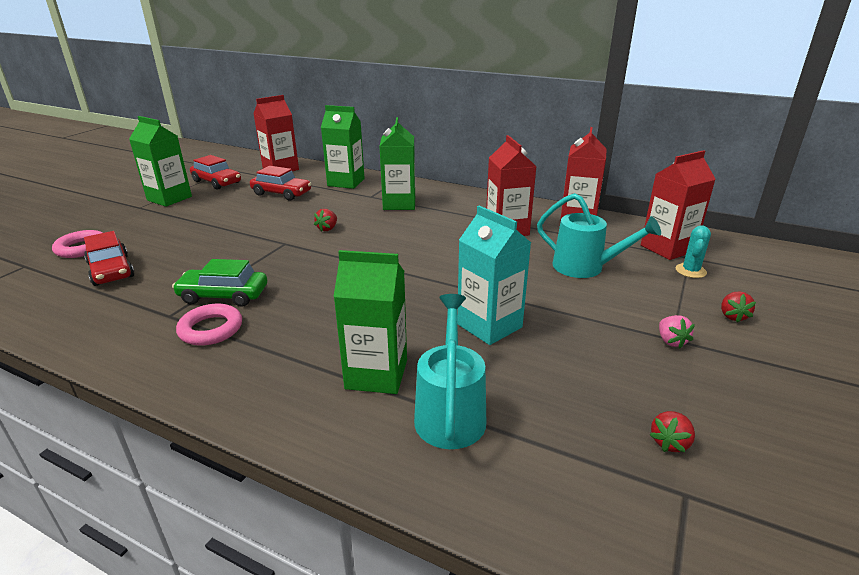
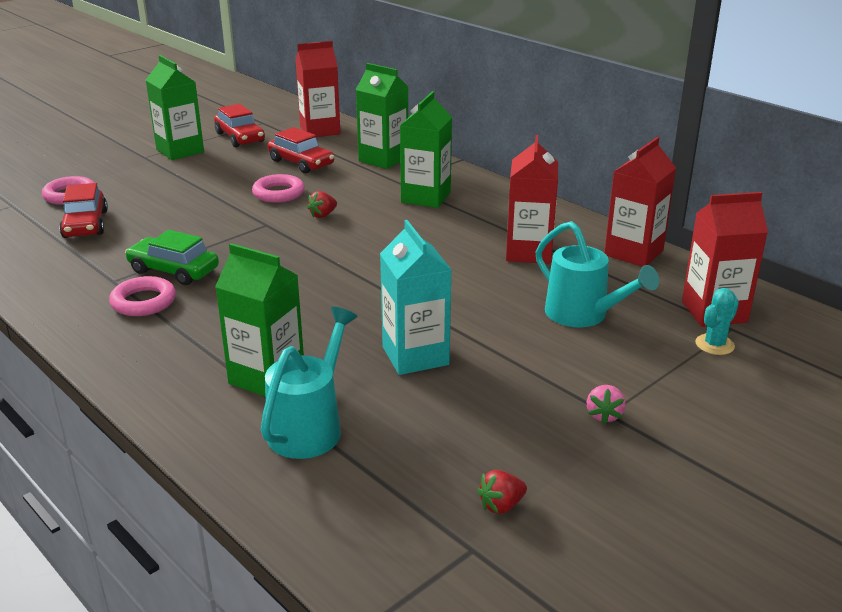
camera: 20 degrees right, 0 degrees up
red strawberry [721,291,756,323] -> none
none -> pink ring [252,174,305,203]

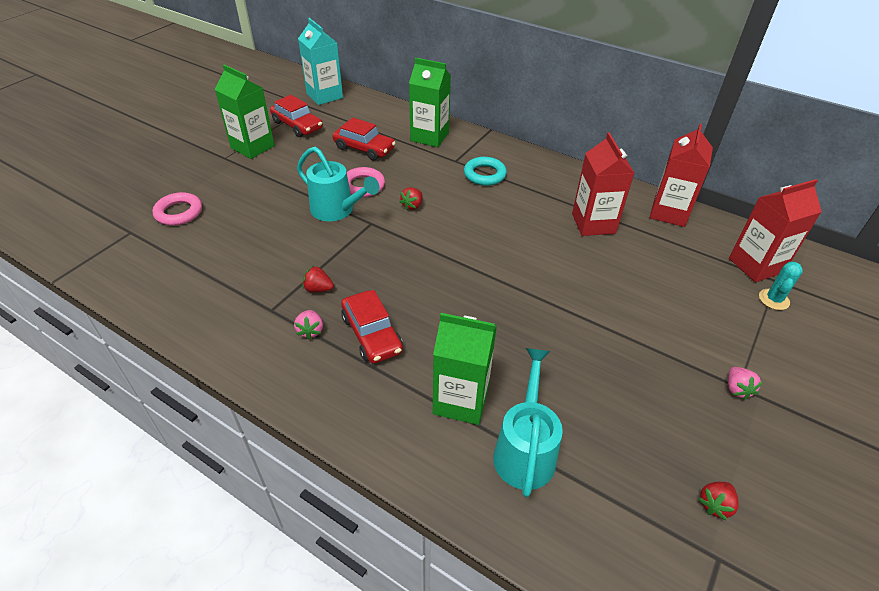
camera: 15 degrees left, 15 degrees up
red car [59,183,108,238] -> red car moved to [341,290,403,364]
pink ring [109,276,176,316] -> pink strawberry [294,310,323,340]
green car [125,230,219,285] -> red strawberry [303,266,334,292]
red carton [296,41,340,137] -> none
turquoise carton [380,220,451,375] -> turquoise carton moved to [298,18,343,105]
green carton [400,91,452,208] -> turquoise ring [464,157,507,186]
turquoise watering can [536,221,659,327] -> turquoise watering can moved to [297,147,379,221]

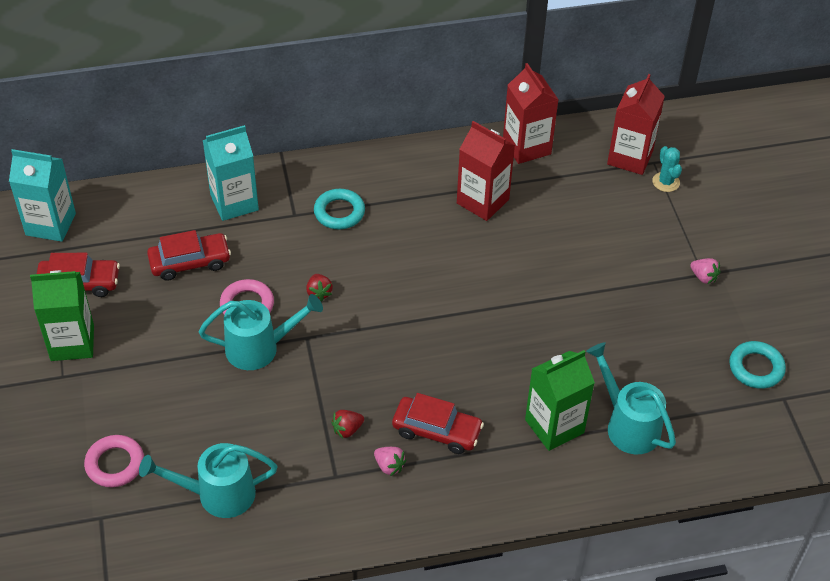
camera: 45 degrees left, 5 degrees up
green carton [409,58,451,147] -> turquoise carton [203,125,259,221]
red strawberry [698,482,738,520] -> turquoise ring [729,341,786,389]
none -> turquoise watering can [139,443,277,518]

